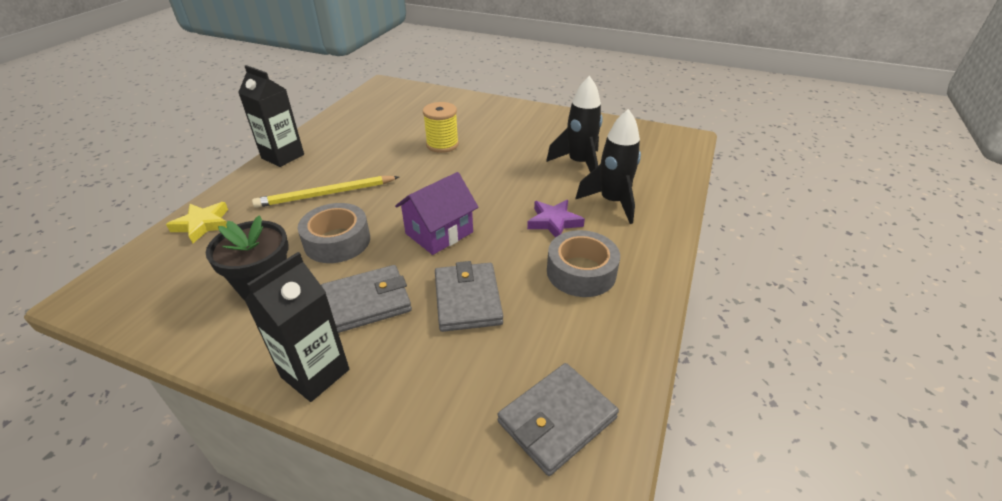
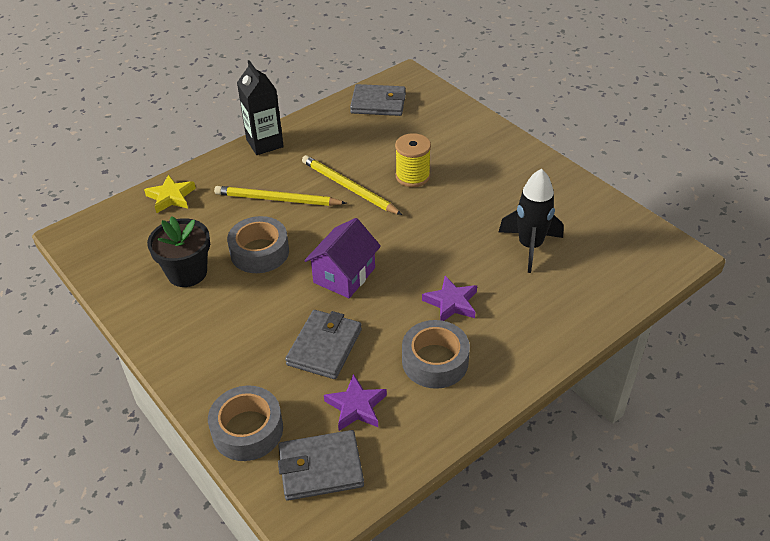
camera: 30 degrees right, 5 degrees up
black carton [244,252,349,402] -> none
grey wallet [321,265,412,333] -> grey wallet moved to [350,84,406,116]
purple house [395,172,478,255] -> purple house turned 45 degrees counterclockwise [304,218,381,298]
black rocket [575,109,641,224] -> none
none -> grey tape [208,386,283,461]
none -> yellow pencil [302,155,402,215]
none -> purple star [324,374,387,431]

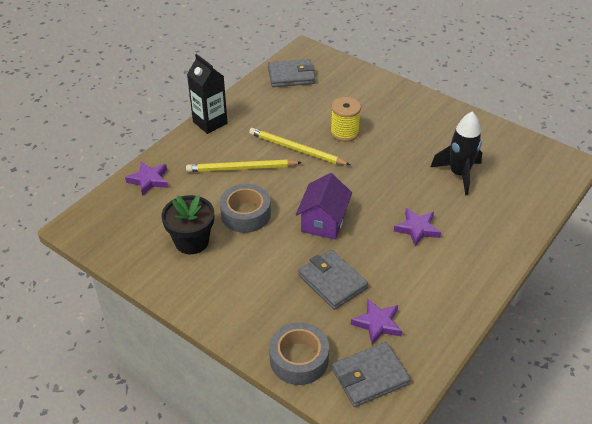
camera: 15 degrees left, 0 degrees up
yellow star [144,174,196,213] -> purple star [125,162,168,196]
grey wallet [285,310,362,379] -> grey wallet turned 45 degrees counterclockwise [298,250,368,310]
grey tape [402,320,470,389] -> none

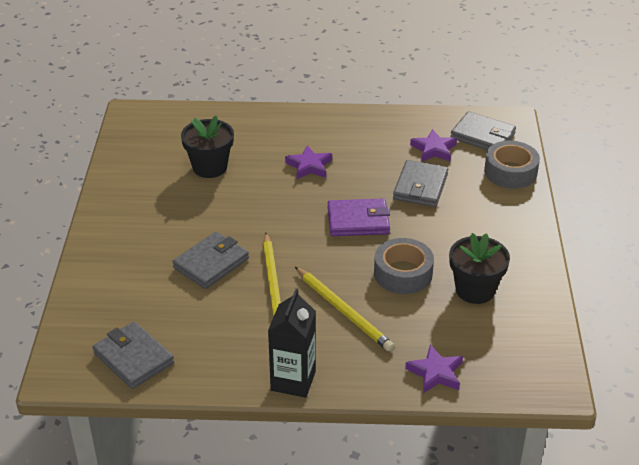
camera: 125 degrees left, 5 degrees down
purple house [296,173,352,240] -> purple wallet [328,199,390,236]
yellow spool [330,97,361,142] -> grey wallet [172,232,249,289]
black rocket [431,111,482,195] -> black flower pot [181,115,234,178]

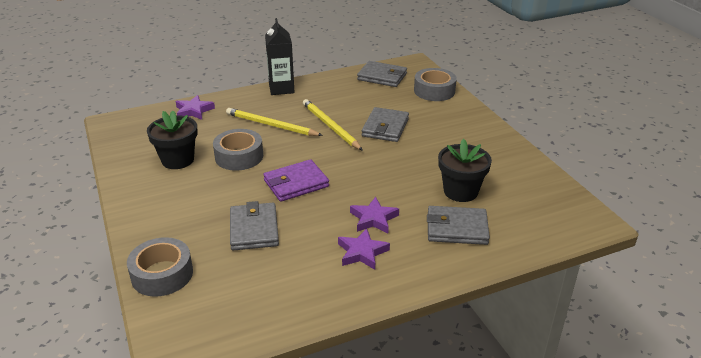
camera: 155 degrees right, 5 degrees down
purple star [410,129,457,162] -> purple star moved to [338,228,390,270]
grey wallet [450,111,516,150] -> grey wallet moved to [427,206,490,245]
none -> grey tape [414,68,457,101]

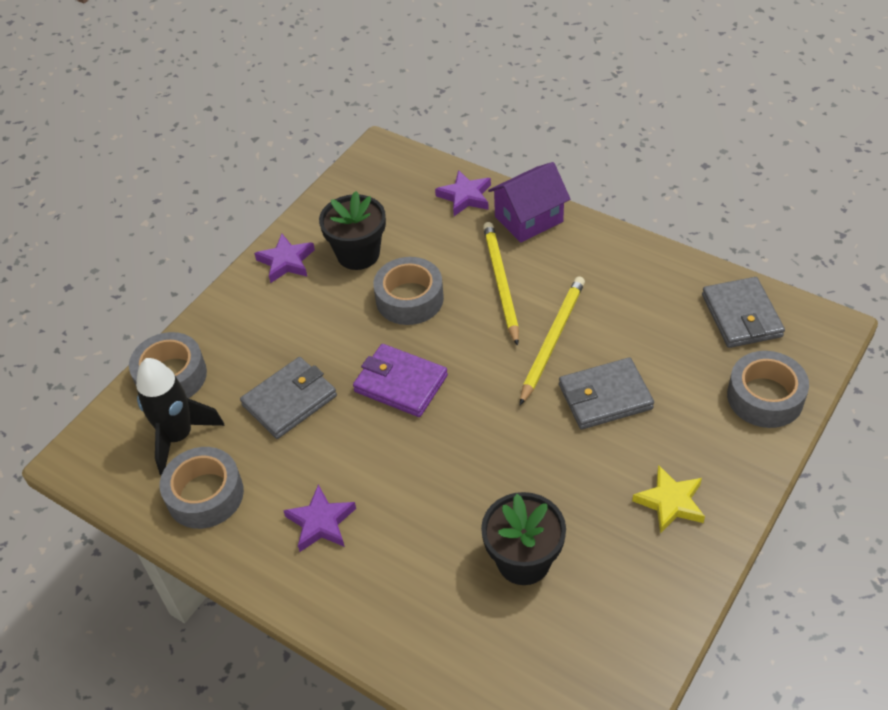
camera: 60 degrees right, 15 degrees up
black carton [265,18,295,95] -> none
purple star [350,197,399,233] -> purple star moved to [254,234,315,283]
grey wallet [427,206,490,245] -> none
none -> black rocket [136,358,225,475]
none -> grey tape [160,447,244,529]
none -> purple house [488,162,570,243]
none -> yellow star [632,465,705,534]

